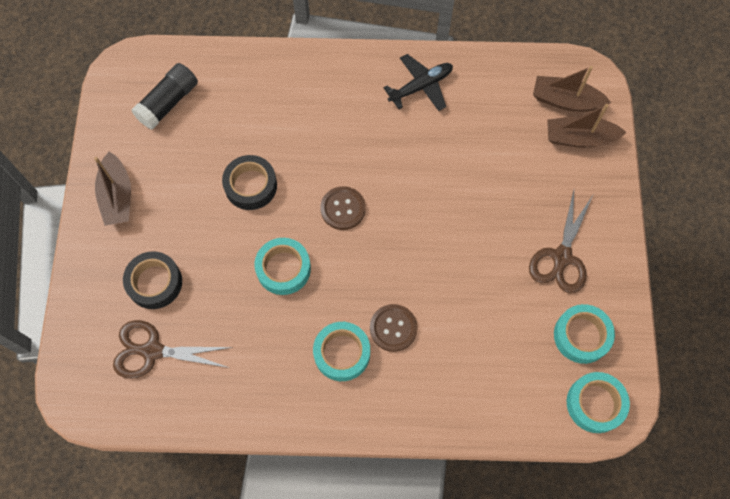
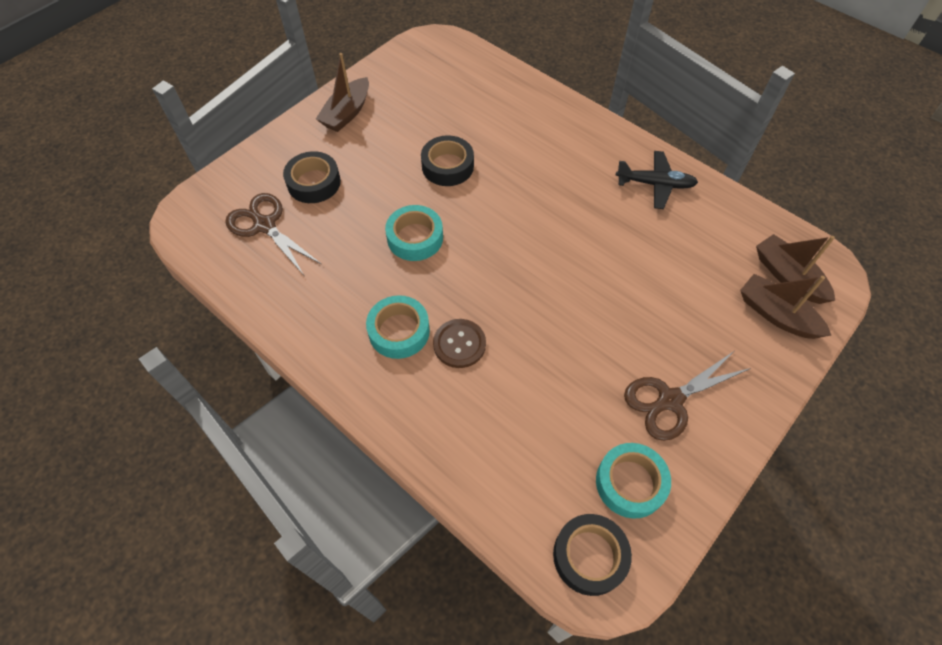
camera: 40 degrees right, 10 degrees down
black glue stick [131,63,198,130] -> none
brown button [320,186,366,230] -> none
turquoise tape [567,372,630,433] -> black tape [553,514,632,596]

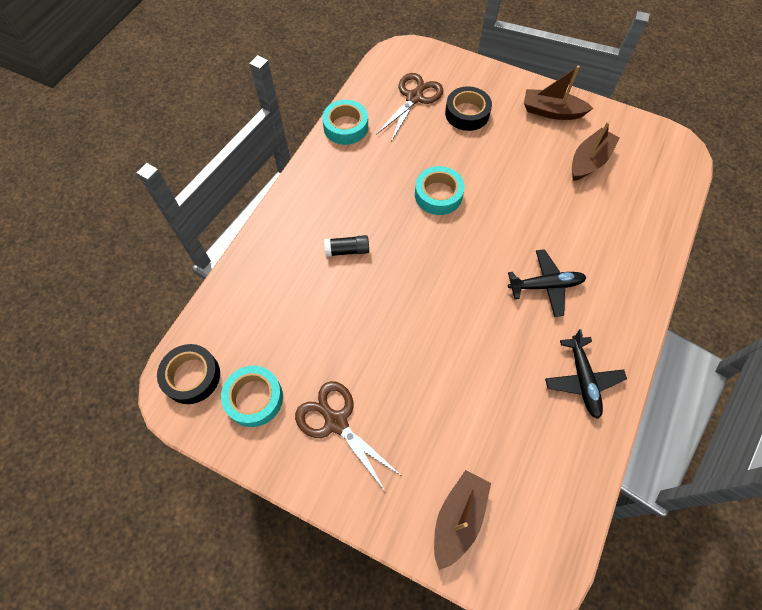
camera: 75 degrees right, 5 degrees up
turquoise tape [366,295,430,359] -> turquoise tape moved to [322,100,368,145]
black tape [421,135,474,186] -> none
brown button [433,319,486,368] -> black glue stick [324,235,369,257]
brown boat [756,234,835,304] -> brown boat moved to [572,121,620,181]
none -> black plane [508,249,587,317]

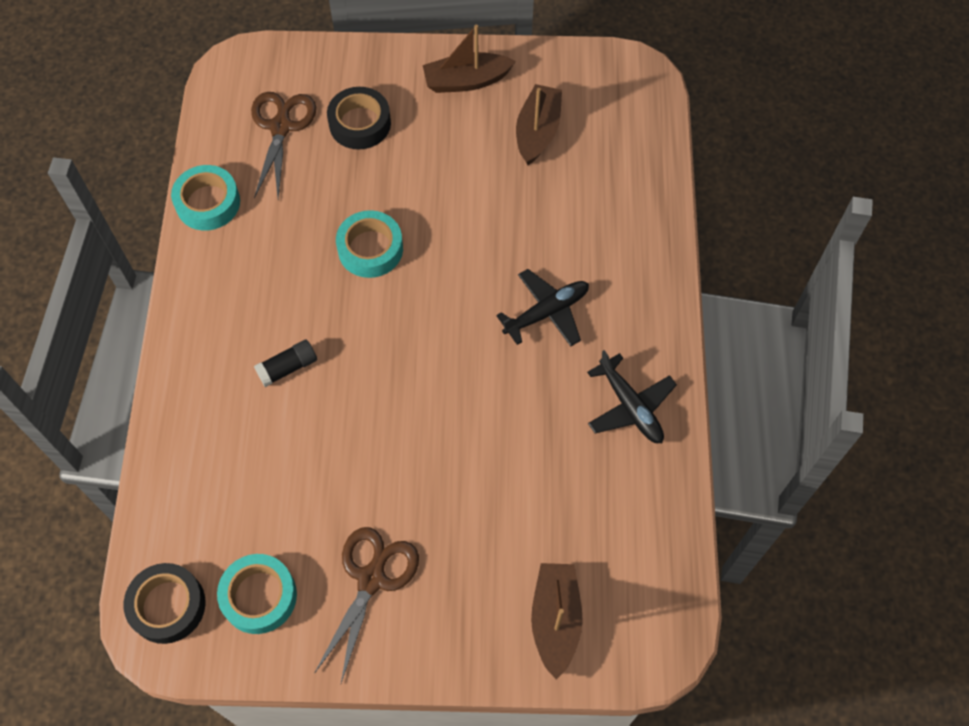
camera: 25 degrees left, 0 degrees up
brown scissors [295,381,402,491] -> brown scissors turned 90 degrees clockwise [314,527,419,683]

